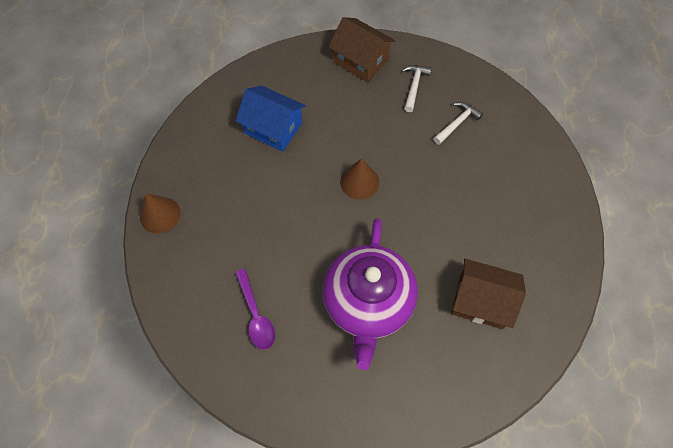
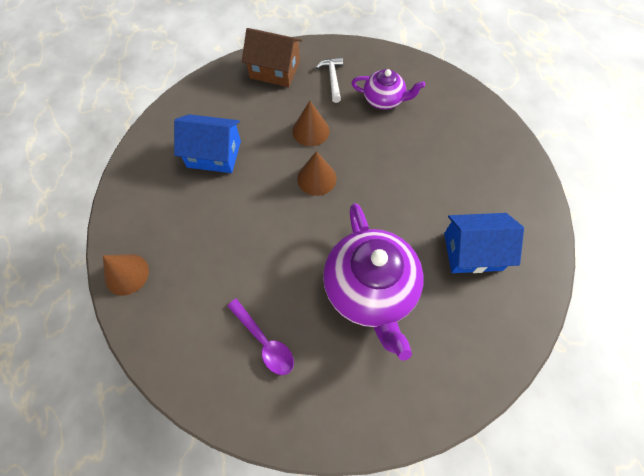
camera: 20 degrees left, 0 degrees up
white hammer [433,102,483,145] -> purple teapot [352,69,425,110]
brown house [451,259,526,329] -> blue house [444,213,524,273]
none -> brown cone [292,101,330,146]

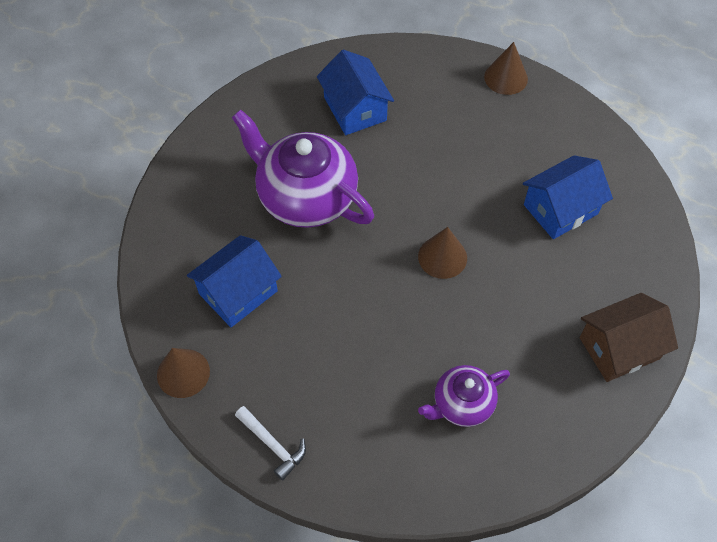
camera: 140 degrees right, 5 degrees down
purple spoon [227,298,294,375] -> blue house [317,50,394,135]
brown cone [292,101,330,146] -> brown cone moved to [157,348,210,398]
white hammer [316,57,343,103] -> white hammer moved to [235,406,306,481]

